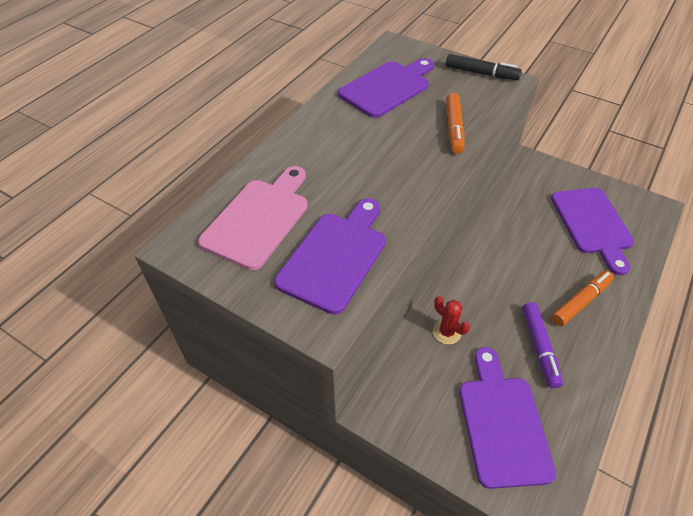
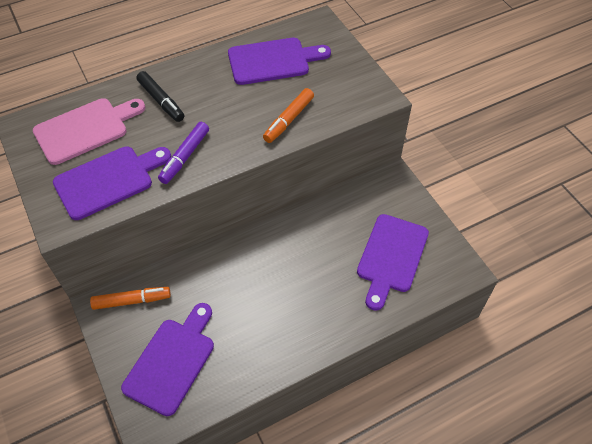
camera: 30 degrees right, 5 degrees up
red cactus [433,296,470,344] -> none
black marker [446,54,522,81] -> black marker moved to [136,71,184,122]
purple marker [522,302,563,388] -> purple marker moved to [158,122,209,184]
orange marker [551,271,614,326] -> orange marker moved to [90,287,171,310]

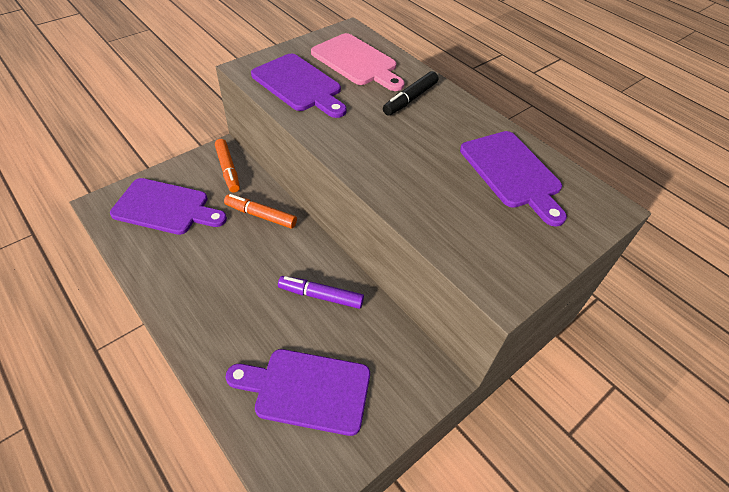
camera: 75 degrees right, 5 degrees down
purple marker [158,122,209,184] -> purple marker moved to [278,276,364,309]
orange marker [263,88,314,143] -> orange marker moved to [224,194,297,229]

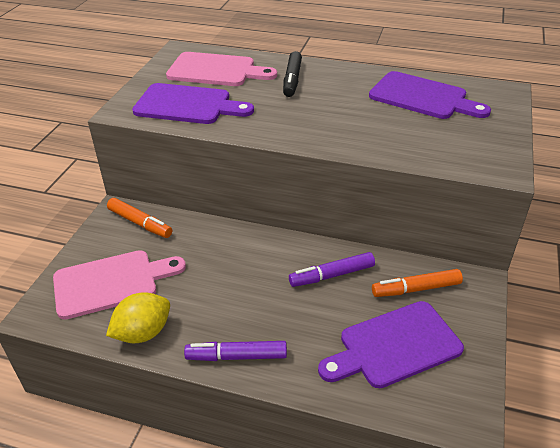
camera: 30 degrees left, 10 degrees down
purple cutting board [110,178,227,235] -> pink cutting board [53,250,186,320]
orange marker [224,194,297,229] -> orange marker moved to [372,269,463,297]
none -> yellow lemon [106,293,170,343]
none -> purple marker [184,341,287,361]

